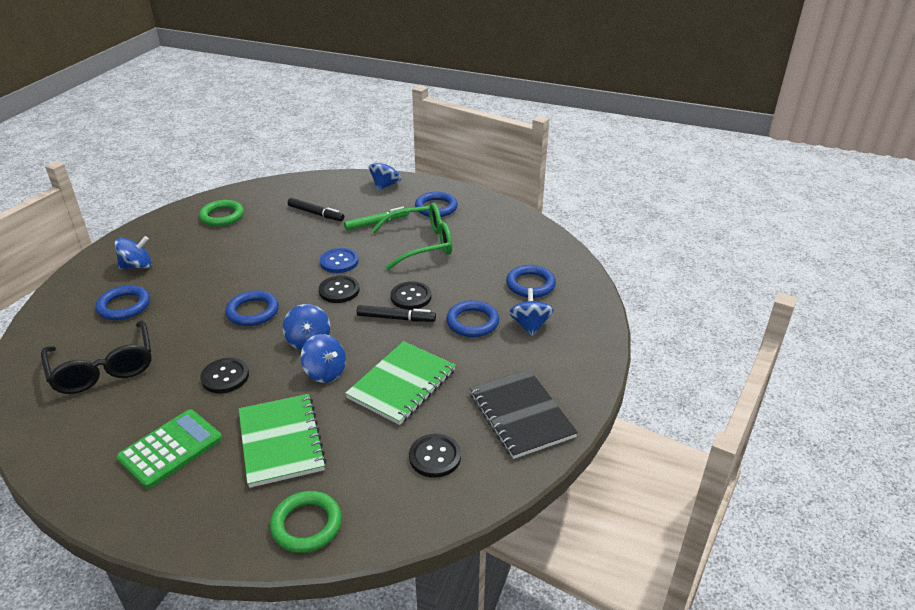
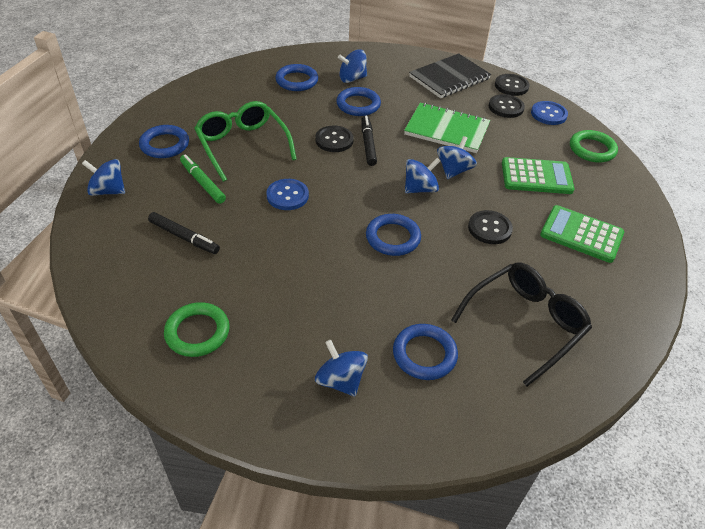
camera: 105 degrees left, 10 degrees up
green notebook [239,394,327,488] -> green calculator [502,157,575,194]
black marker [288,198,344,221] -> black marker turned 105 degrees clockwise [148,212,220,254]
black button [319,275,360,303] -> black button moved to [495,74,530,96]
none -> blue button [531,101,568,125]

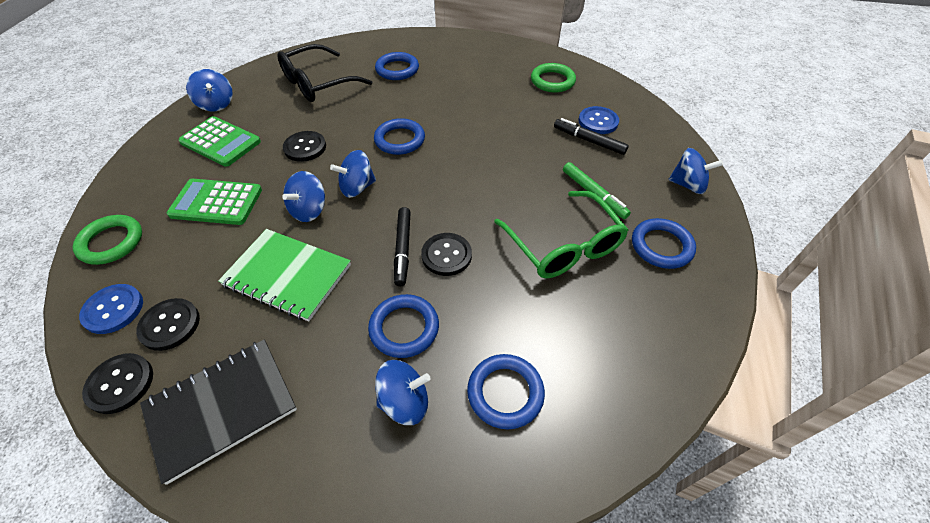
camera: 175 degrees left, 5 degrees up
blue button [267,179,309,210] -> blue button moved to [579,106,619,134]
blue spinning top [315,340,368,397] -> blue spinning top moved to [186,69,233,111]

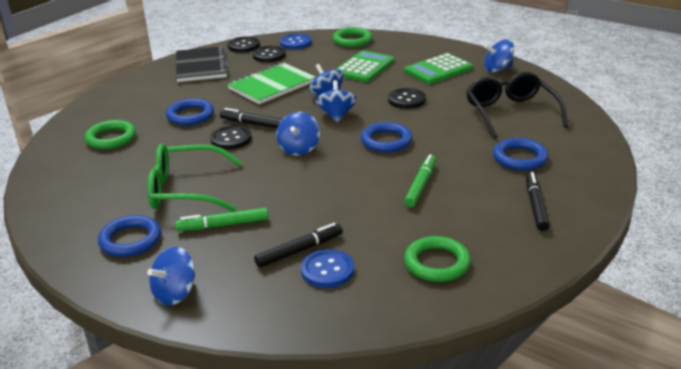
camera: 115 degrees right, 20 degrees down
blue spinning top [375,360,431,425] -> blue spinning top moved to [276,112,320,156]
blue ring [467,354,545,430] -> green ring [85,120,136,149]
none -> green marker [404,154,436,207]
none -> black marker [526,172,550,231]

